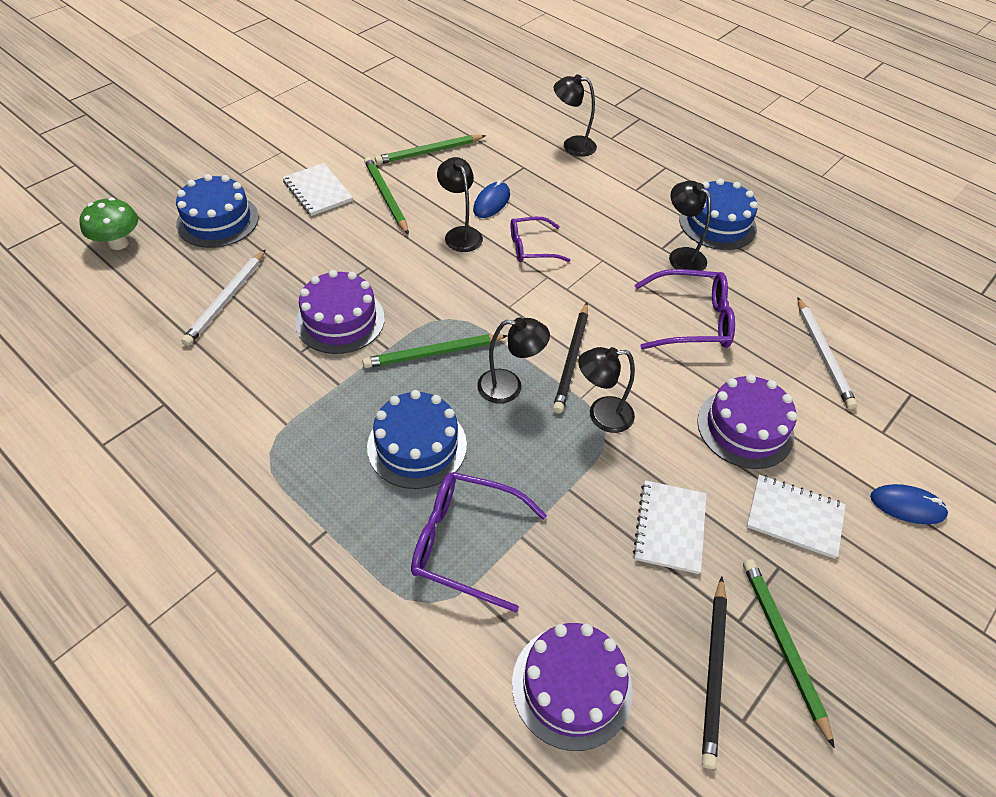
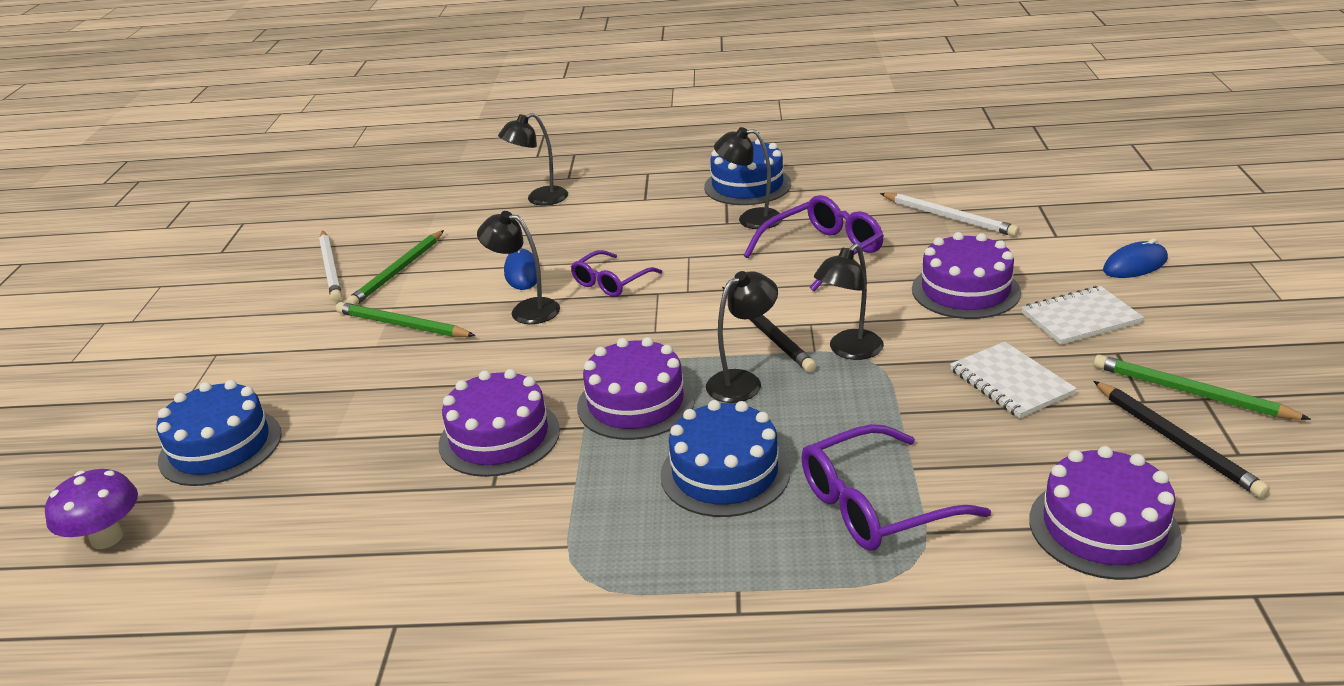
camera: 35 degrees left, 20 degrees down
green mushroom [80,198,138,250] -> purple mushroom [45,469,138,549]
white pencil [181,249,266,346] -> white pencil moved to [319,231,342,302]
white notebook [282,163,353,216] -> none
green pencil [362,334,508,368] -> purple cake [577,337,695,440]

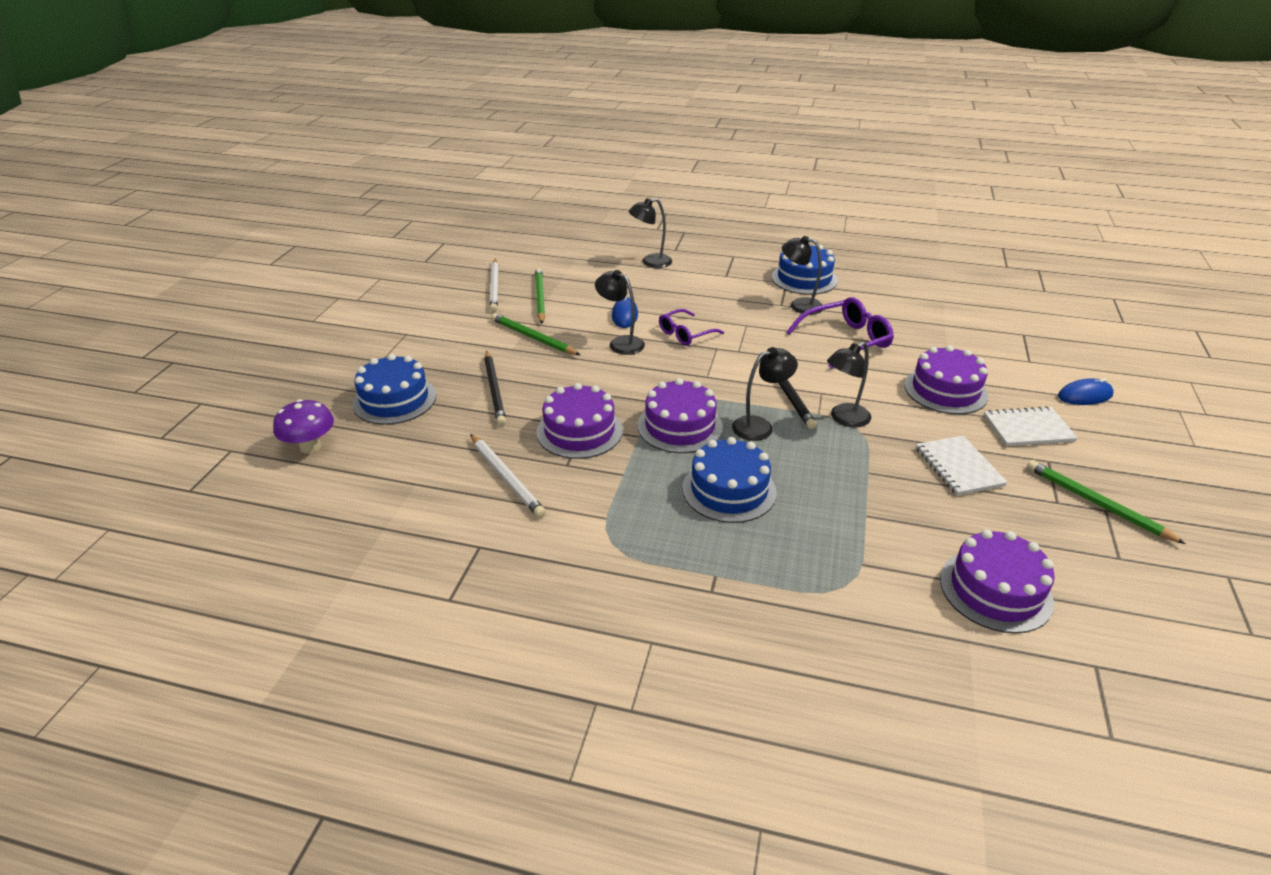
camera: 10 degrees right, 5 degrees up
green pencil [346,230,444,305] -> green pencil turned 135 degrees clockwise [535,268,545,324]
purple glasses [801,424,991,551] -> none
white pencil [880,193,1019,237] -> white pencil moved to [470,434,546,518]
black pencil [1094,381,1270,498] -> black pencil moved to [484,351,506,426]

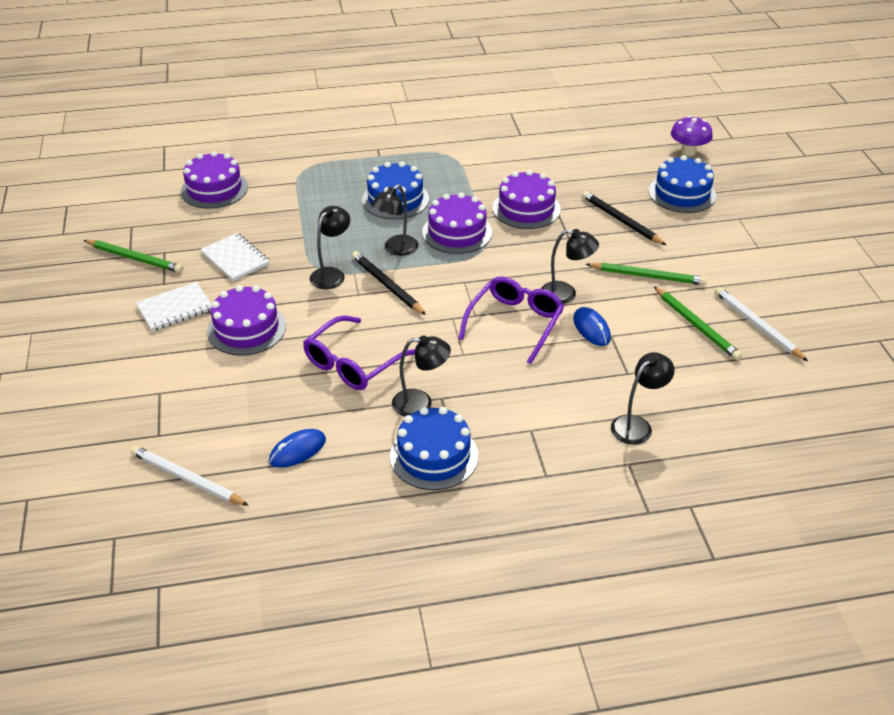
camera: 155 degrees right, 5 degrees up
white pencil [470,434,546,518] -> white pencil moved to [130,446,249,506]
purple glasses [659,309,724,346] -> purple glasses [458,276,564,364], size x1.54
blue mouse [1058,378,1113,405] -> blue mouse moved to [269,429,326,468]

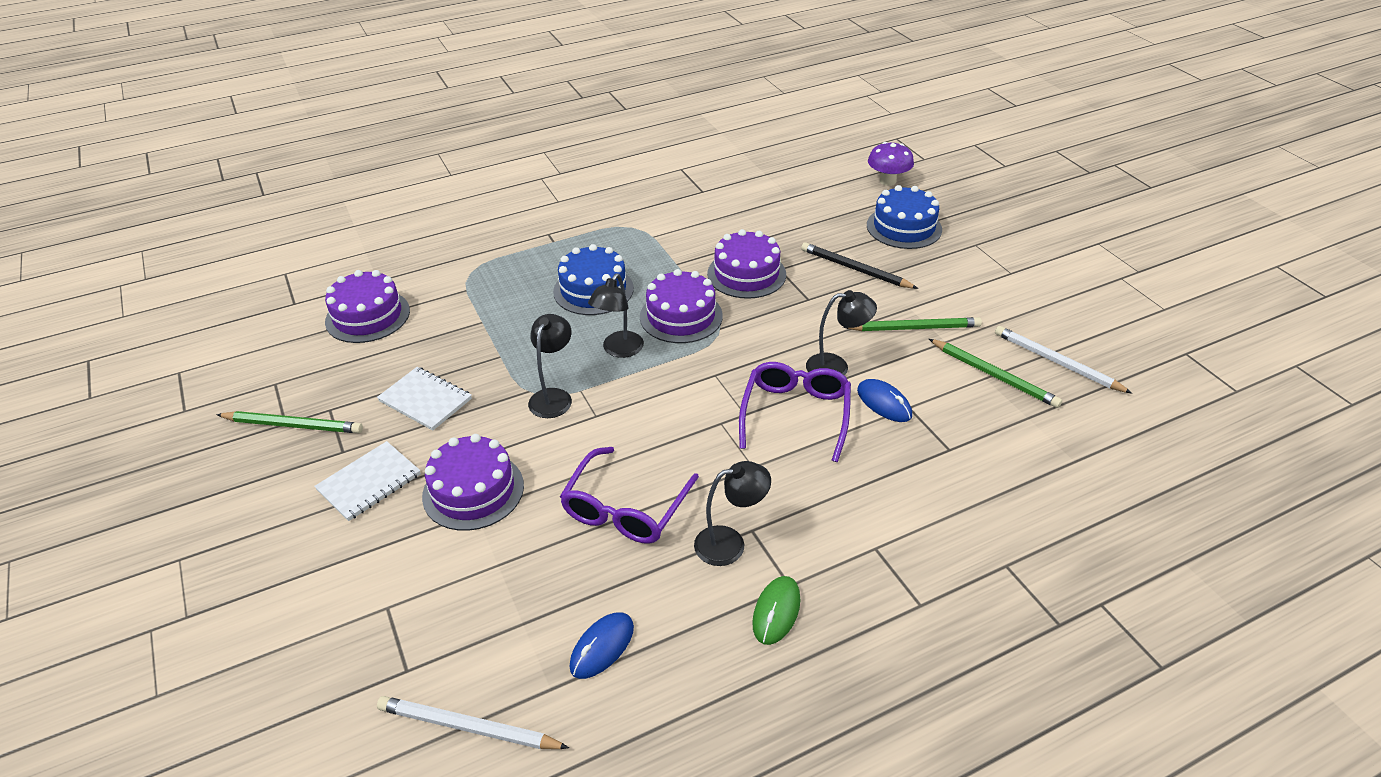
camera: 15 degrees left, 0 degrees up
black pencil [352,251,426,315] -> none
blue cake [390,407,478,490] -> green mouse [752,576,800,645]
black lamp [611,352,675,445] -> none

